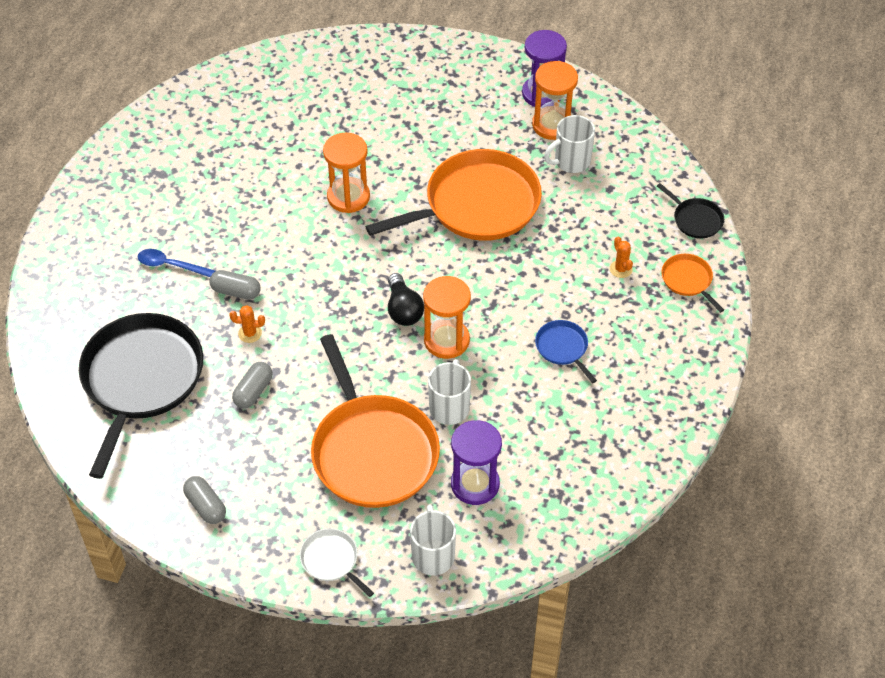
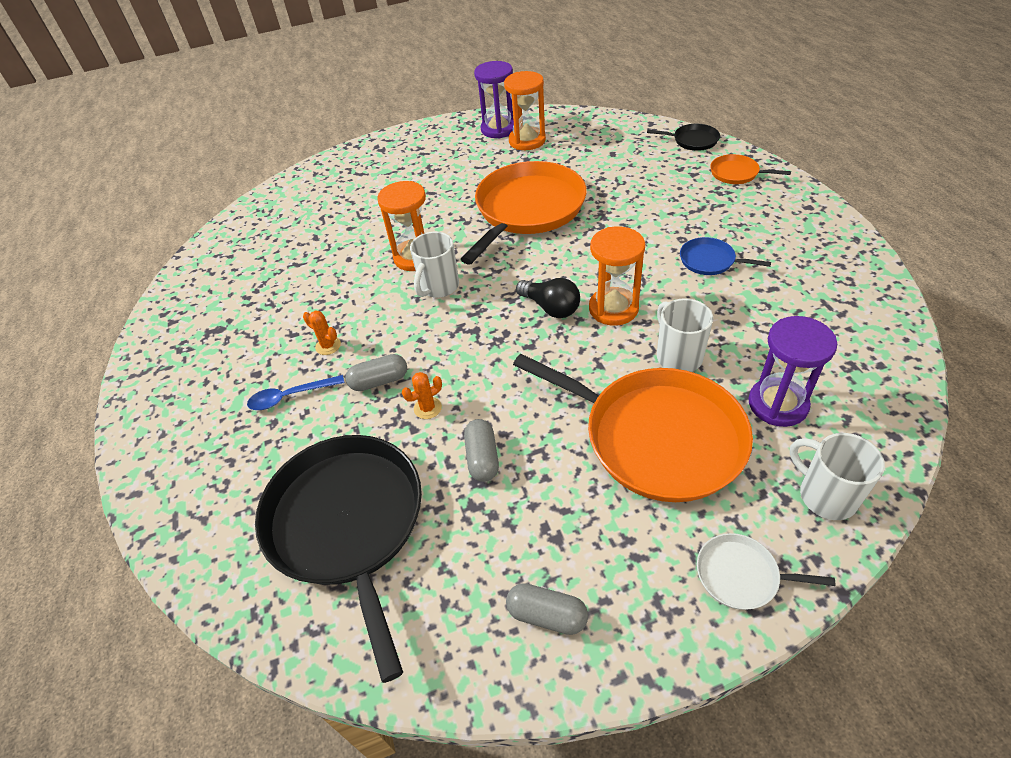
camera: 30 degrees left, 5 degrees down
white mug [544,115,595,173] -> white mug moved to [410,232,459,298]
orange cactus [610,237,633,278] -> orange cactus moved to [303,311,341,355]

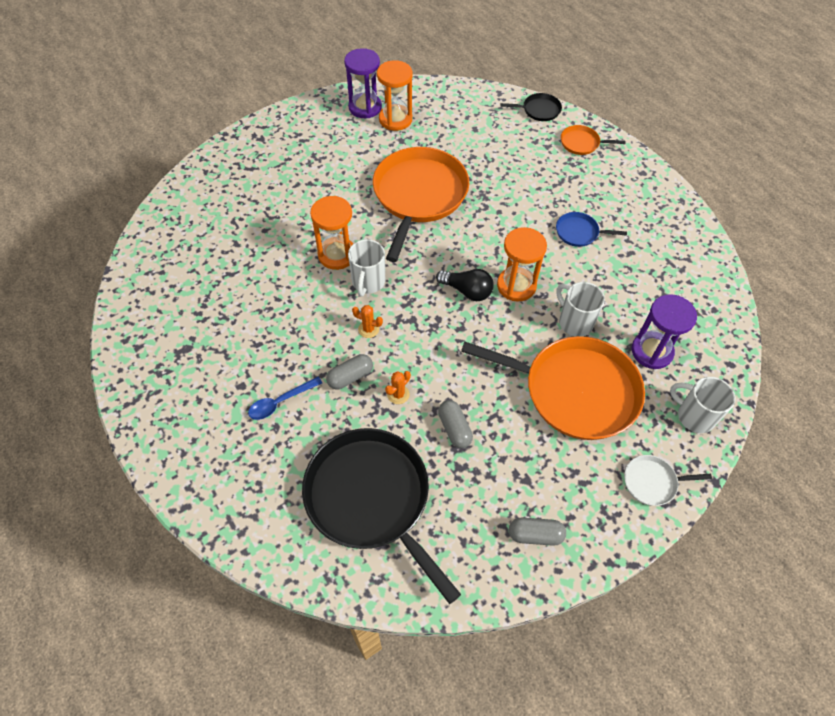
camera: 20 degrees left, 10 degrees up
orange cactus [303,311,341,355] -> orange cactus moved to [352,305,383,338]

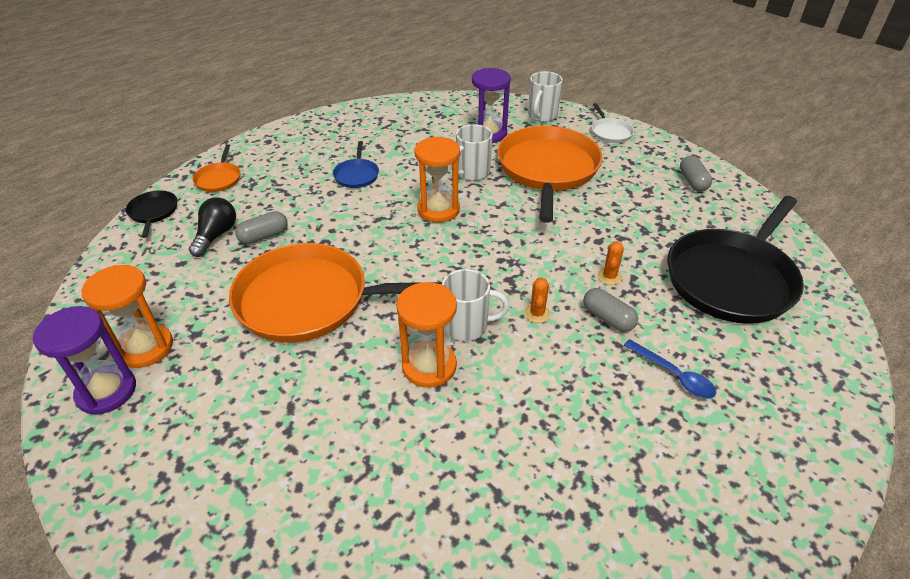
camera: 100 degrees left, 15 degrees down
orange cactus [385,371,411,404] -> orange cactus turned 75 degrees clockwise [597,241,624,285]
black light bulb [436,269,494,301] -> black light bulb moved to [189,197,236,257]
grey capsule [438,400,473,448] -> grey capsule moved to [235,211,288,244]

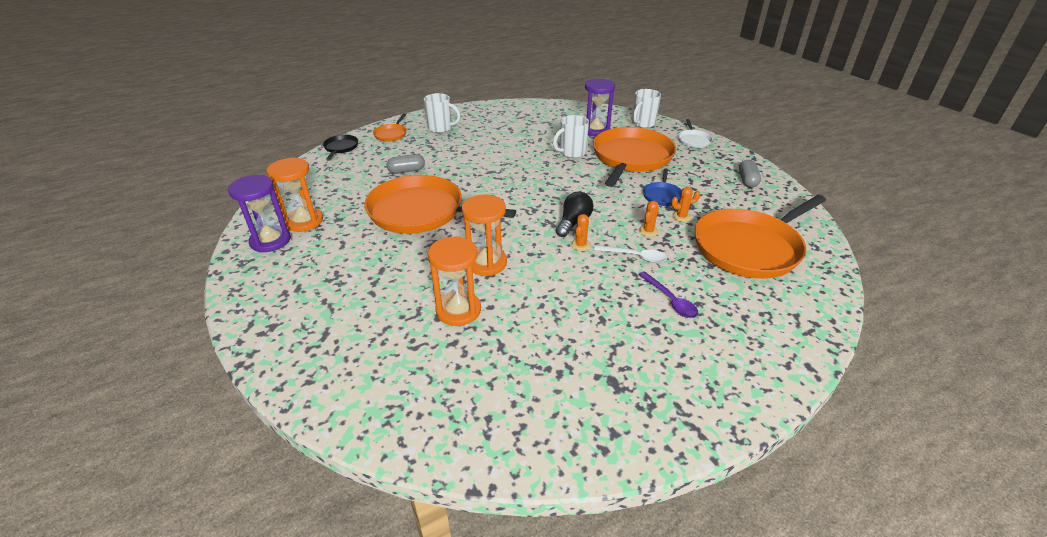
camera: 15 degrees right, 5 degrees down
black light bulb [189,197,236,257] -> black light bulb moved to [556,191,593,237]
blue pan [333,141,379,188] -> blue pan moved to [643,168,682,206]
orange hourglass [415,137,460,223] -> orange hourglass moved to [428,236,481,326]
white mug [442,269,509,341] -> white mug moved to [424,93,461,133]
grey capsule [583,288,638,332] -> white spoon [593,245,667,263]
blue spoon [623,339,716,399] -> purple spoon [638,271,698,318]
black pan [667,196,804,324] -> orange pan [694,195,826,279]
none -> orange cactus [671,187,700,222]

